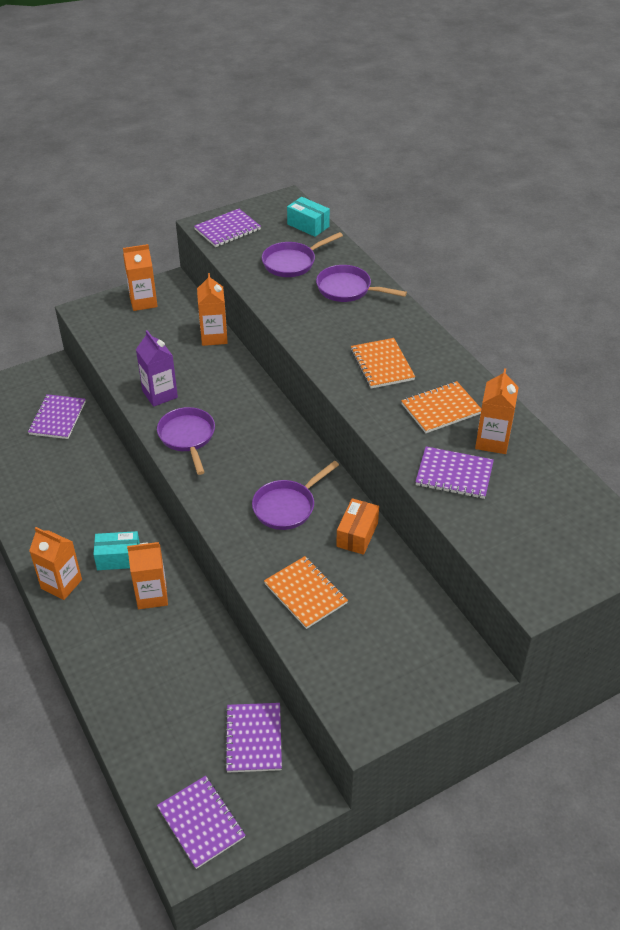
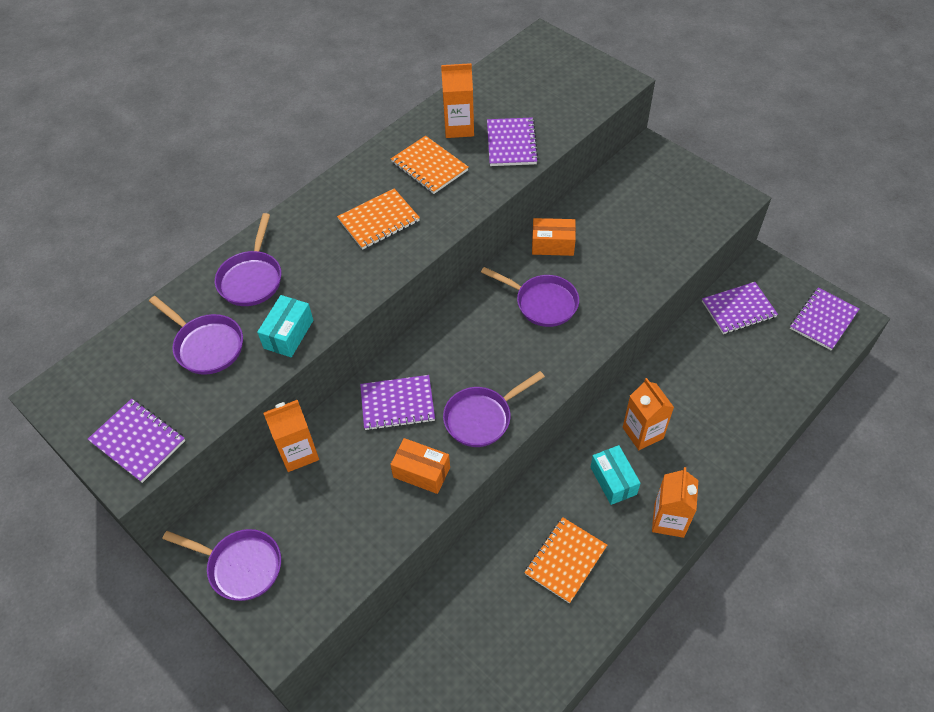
camera: 105 degrees left, 10 degrees up
purple notebook [28,394,86,439] -> purple notebook moved to [360,375,435,431]
orange carton [123,244,158,311] -> purple pan [163,529,281,601]
purple carton [136,330,178,407] -> orange box [390,438,450,494]
orange notebook [264,556,348,629] -> orange notebook moved to [524,517,607,603]
turquoise box [287,197,330,237] -> turquoise box moved to [257,295,313,357]

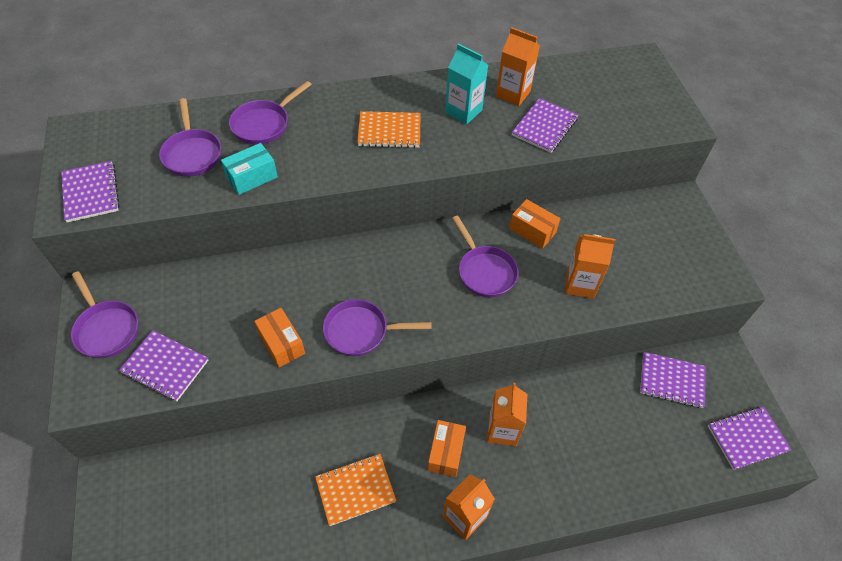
camera: 30 degrees right, 0 degrees up
orange carton [263,400,319,472] -> orange carton moved to [565,234,616,299]
purple notebook [360,375,435,431] -> purple notebook moved to [119,330,209,401]
orange notebook [391,136,469,194] -> turquoise carton [445,43,488,124]
turquoise box [591,445,641,505] -> orange box [428,420,466,477]

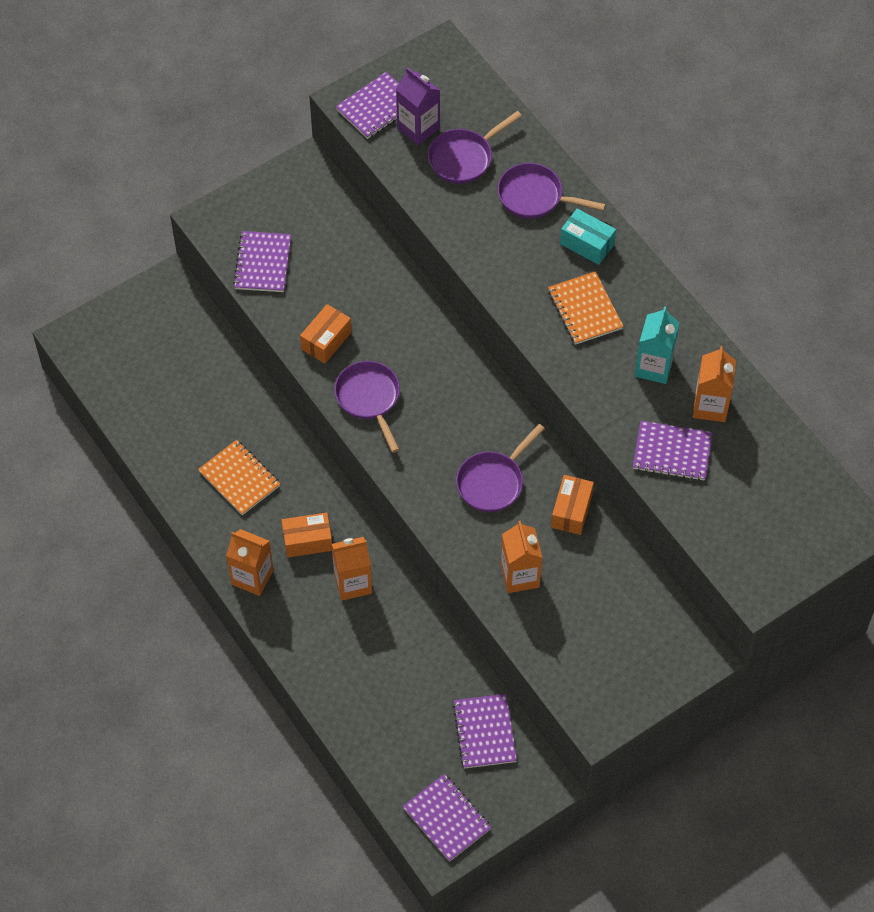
camera: 70 degrees right, 5 degrees up
purple pan [71,271,138,358] -> none
turquoise box [221,143,278,195] -> turquoise box moved to [560,209,616,265]
none -> purple carton [396,67,440,145]

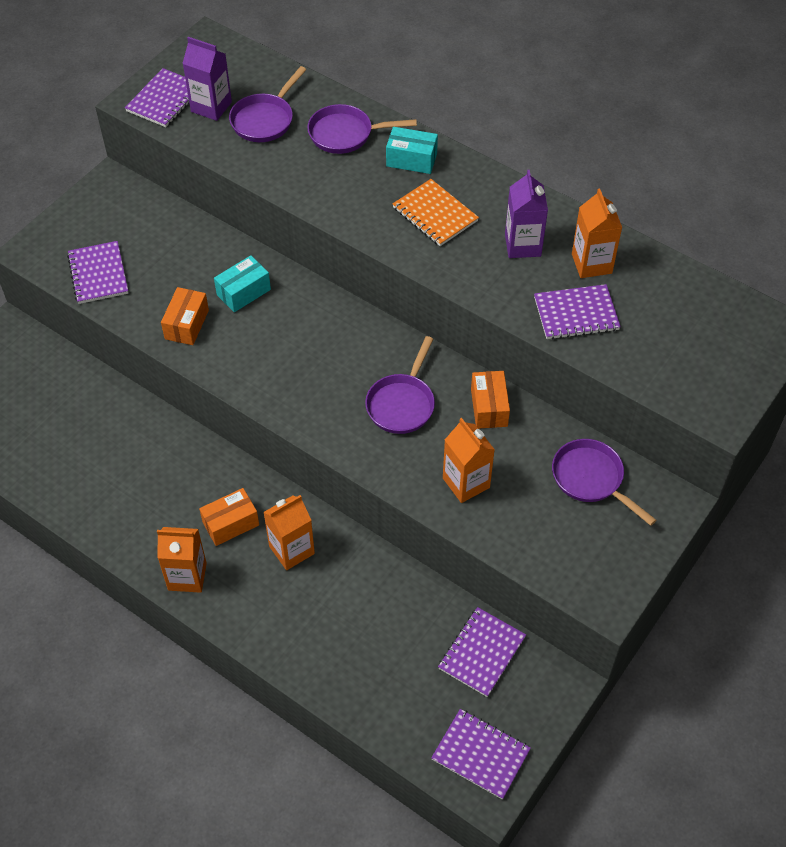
camera: 20 degrees left, 5 degrees down
orange notebook [198,440,280,515] -> none
purple pan [334,361,400,453] -> purple pan moved to [552,439,656,526]
purple notebook [453,694,517,769] -> purple notebook turned 60 degrees clockwise [438,607,526,697]
turquoise carton [635,306,680,384] -> purple carton [505,170,548,258]
none -> turquoise box [214,255,271,312]

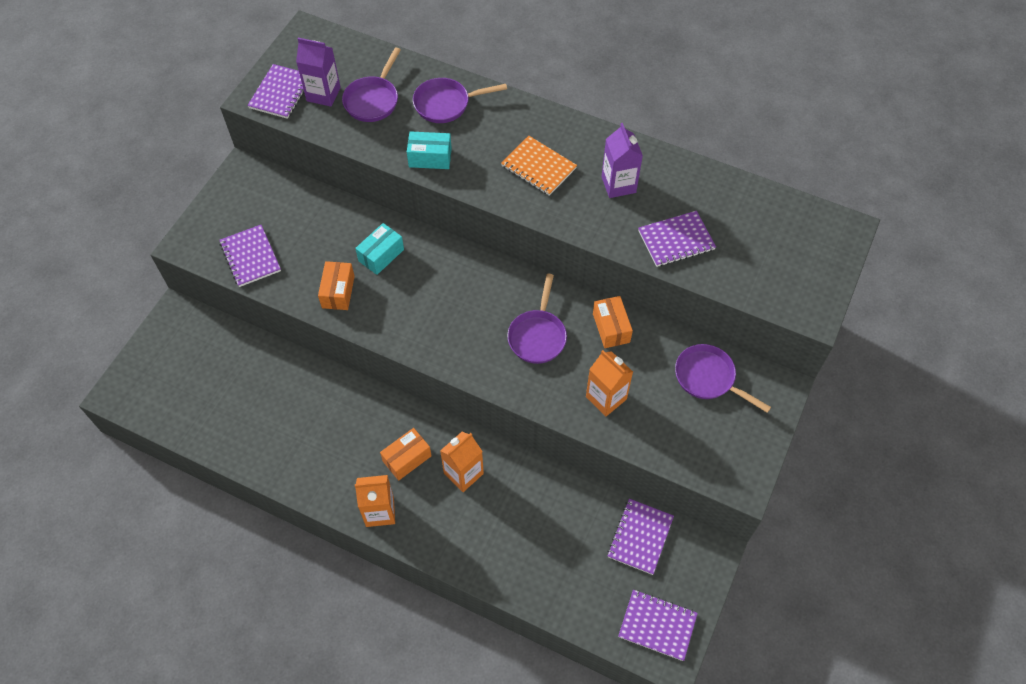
camera: 10 degrees left, 5 degrees up
turquoise box [386,127,438,174] -> turquoise box moved to [407,131,452,169]
orange carton [572,188,622,278] -> none

